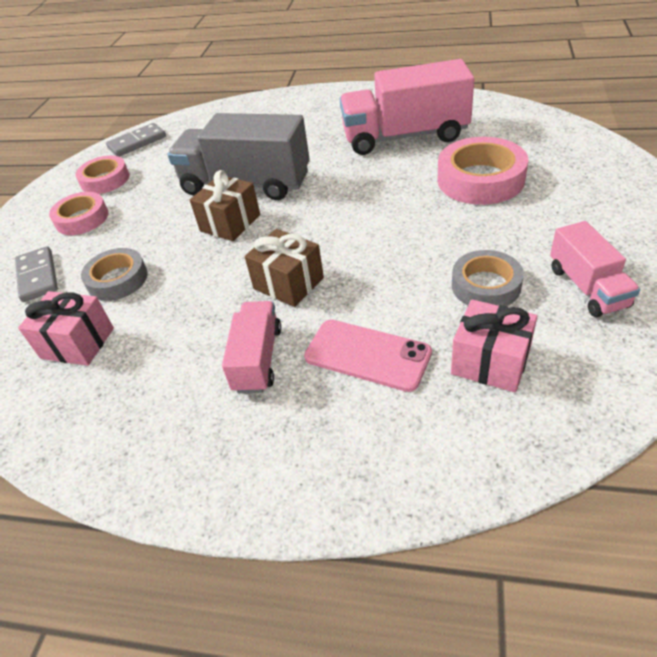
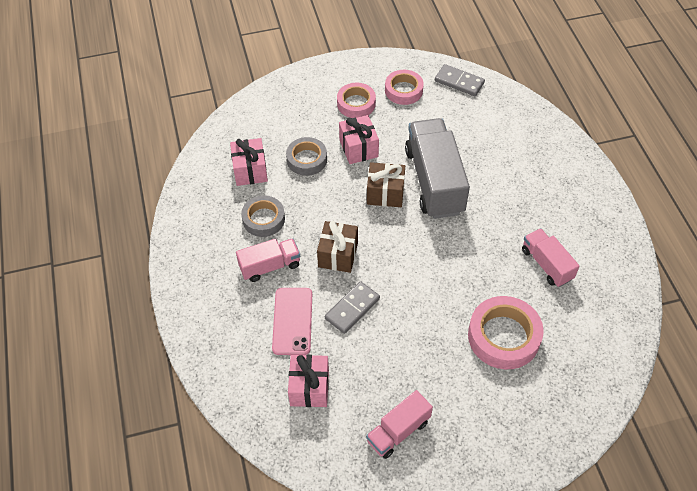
camera: 60 degrees right, 10 degrees up
grey domino [15,246,58,302] -> grey domino moved to [325,281,380,334]
pink truck [340,59,474,155] -> pink truck [522,228,580,287], size x0.55
grey tape [452,250,524,306] -> grey tape moved to [241,196,285,237]
none -> pink gift [339,115,379,164]

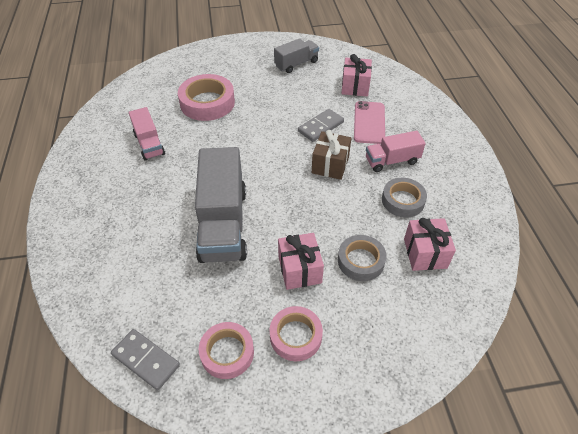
camera: 175 degrees left, 5 degrees down
pink truck [366,390,433,459] -> grey truck [274,38,319,73]
brown gift [367,162,405,207] -> none

